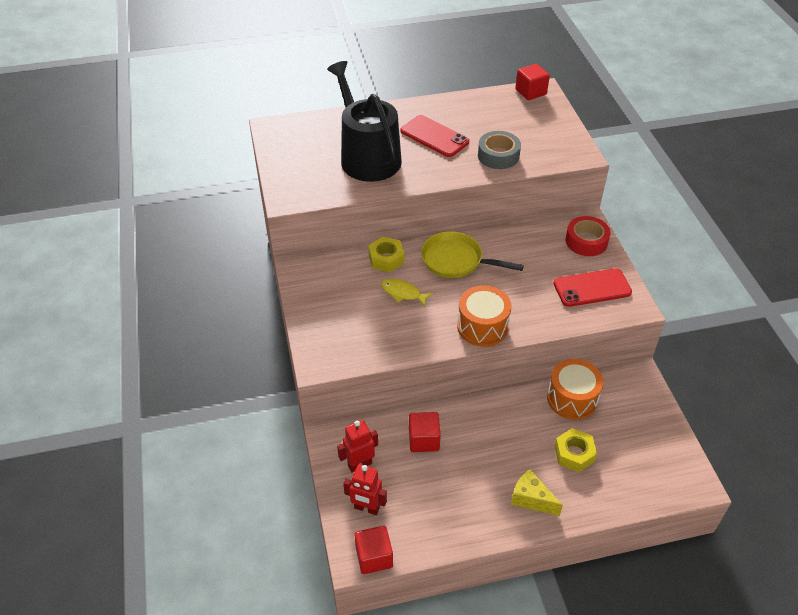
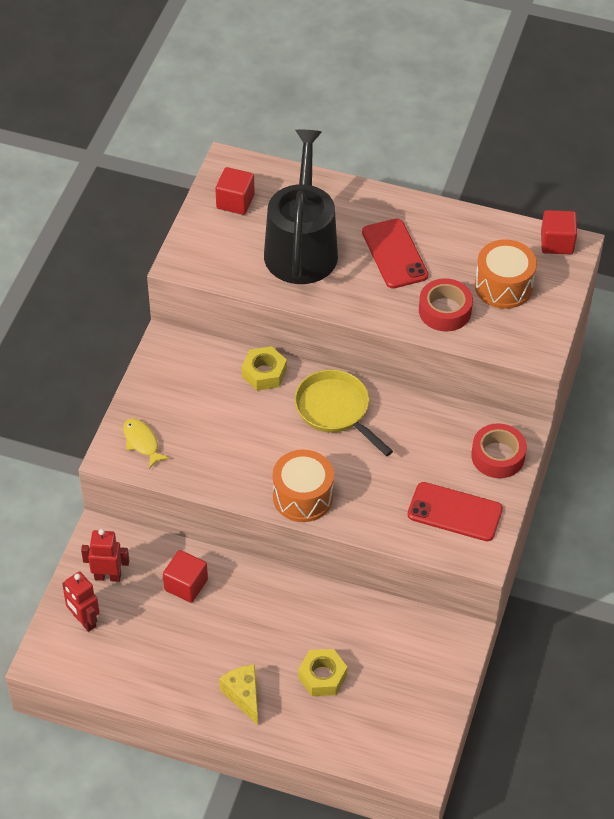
camera: 30 degrees right, 5 degrees up
red cube [355,526,393,574] -> red cube moved to [215,167,255,215]
yellow fish [381,279,433,307] -> yellow fish moved to [123,418,170,469]
grey tape [478,131,521,169] -> red tape [419,278,473,331]
orange drum [547,359,603,420] -> orange drum moved to [475,239,537,309]

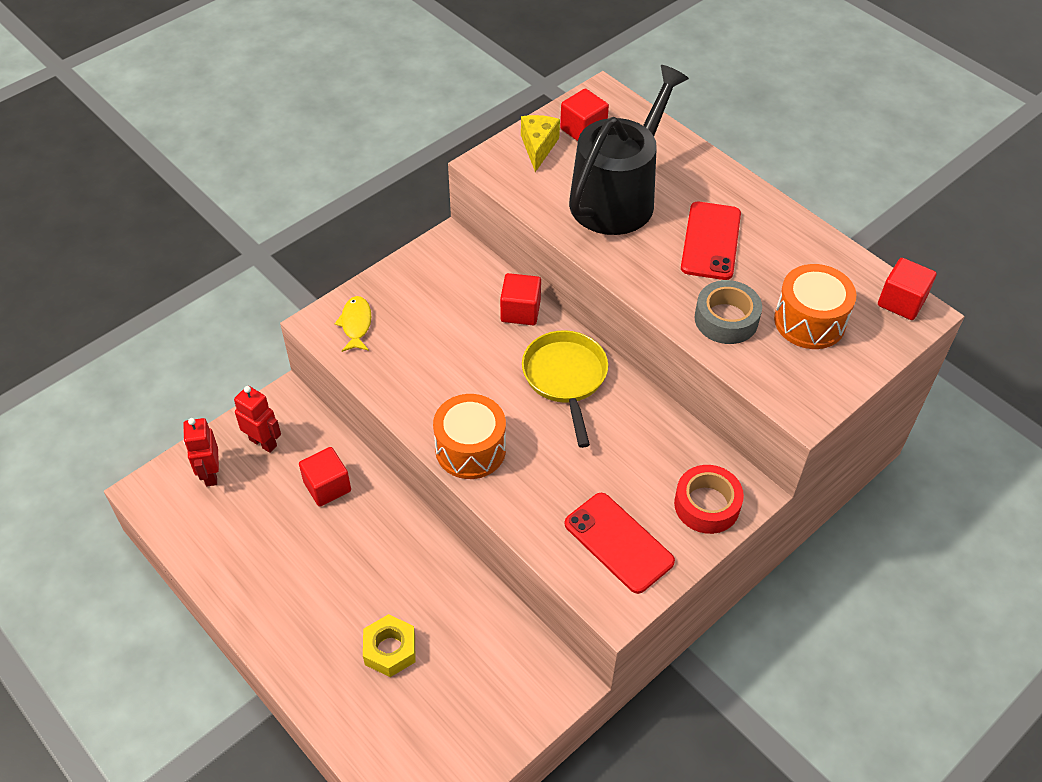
camera: 30 degrees right, 0 degrees up
yellow cheese [219,665,258,725] -> yellow cheese moved to [521,115,560,172]
yellow nut [242,346,287,391] -> red cube [500,273,541,325]
red tape [419,278,473,331] -> grey tape [695,280,762,344]

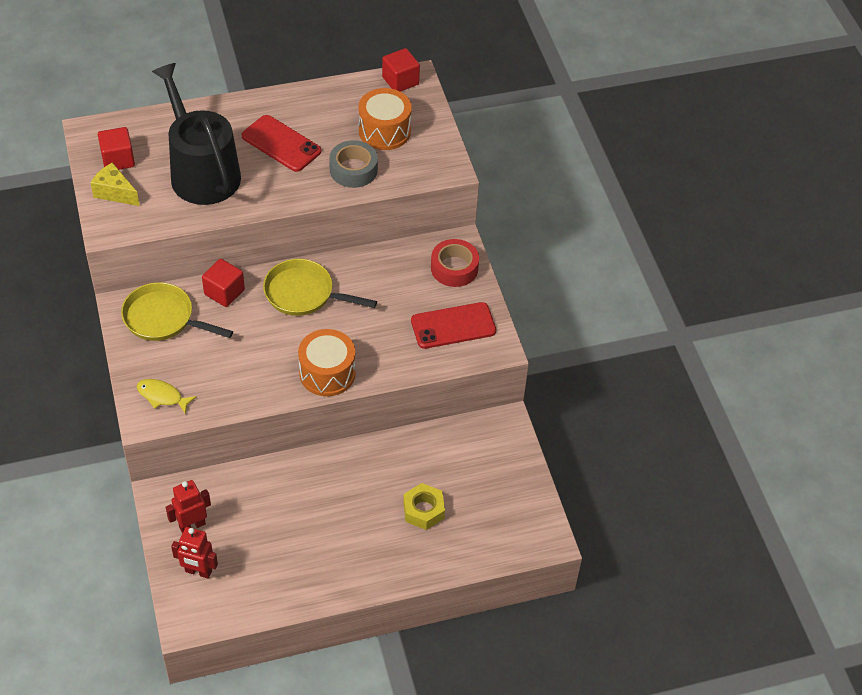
camera: 65 degrees left, 0 degrees up
red cube [299,447,351,507] -> none
none -> yellow pan [121,282,233,341]

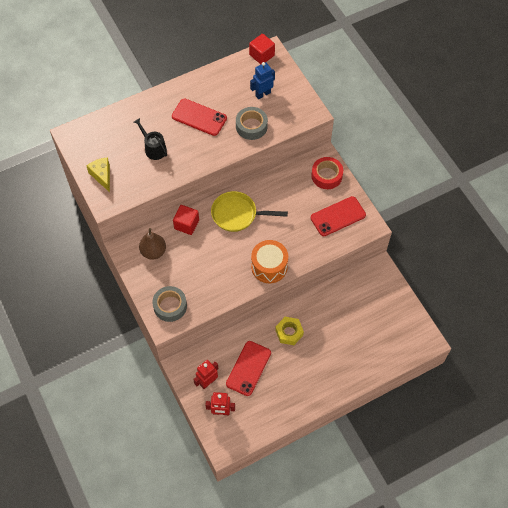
camera: 10 degrees left, 10 degrees up
yellow cheese [90,162,140,206] -> yellow cheese turned 45 degrees clockwise [86,157,110,192]
red cube [98,127,135,170] -> none
yellow pan [121,282,233,341] -> brown pear [139,228,166,260]
yellow fish [136,379,197,414] -> grey tape [152,286,187,322]
black watering can [152,63,241,205] -> black watering can [134,118,167,160], size x0.46
orange drum [359,88,412,150] -> blue robot [250,62,275,99]
yellow nut [403,483,445,530] -> yellow nut moved to [275,317,304,345]
none -> red phone [226,341,271,396]

